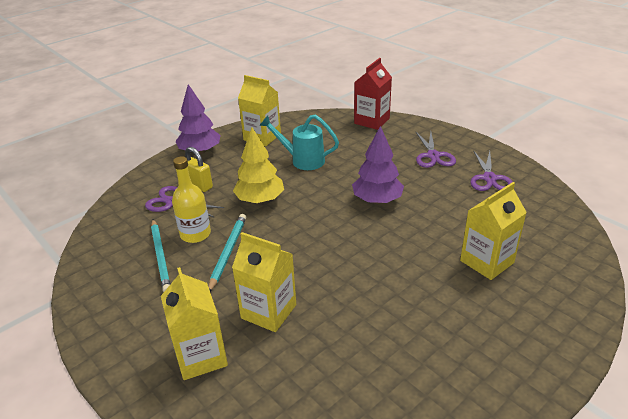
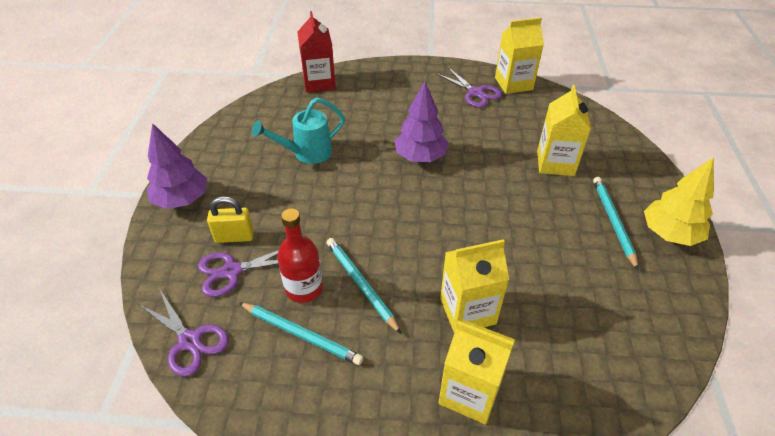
camera: 45 degrees left, 10 degrees up
yellow bottle [172,156,211,243] -> red bottle [277,209,323,303]
yellow tree [233,127,284,204] -> yellow tree moved to [644,157,714,246]
yellow carton [238,75,281,146] -> yellow carton moved to [495,18,544,94]
purple scissors [416,132,456,168] -> purple scissors moved to [139,290,229,377]
none -> turquoise pencil [593,177,638,270]

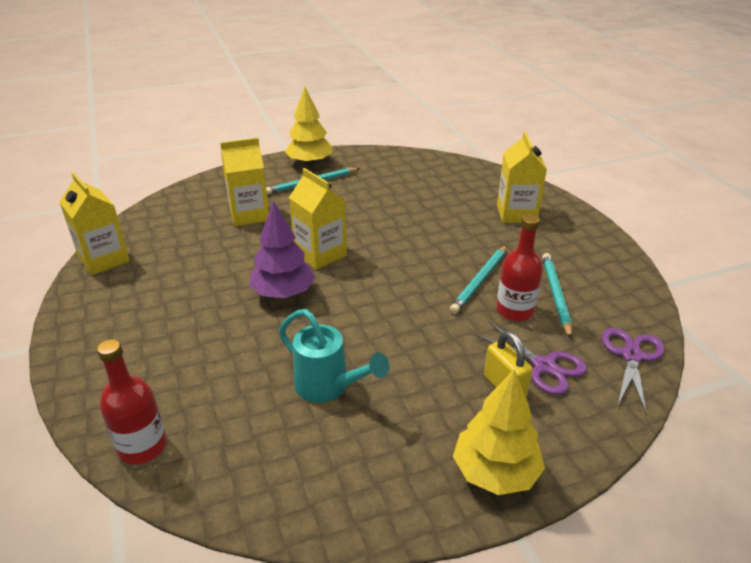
camera: 115 degrees left, 10 degrees down
purple tree [147,123,207,209] -> yellow tree [453,369,545,495]
red carton [297,11,336,93] -> red bottle [97,339,167,465]
purple scissors [436,68,502,108] -> none
yellow carton [440,239,509,333] -> yellow carton moved to [289,168,347,270]

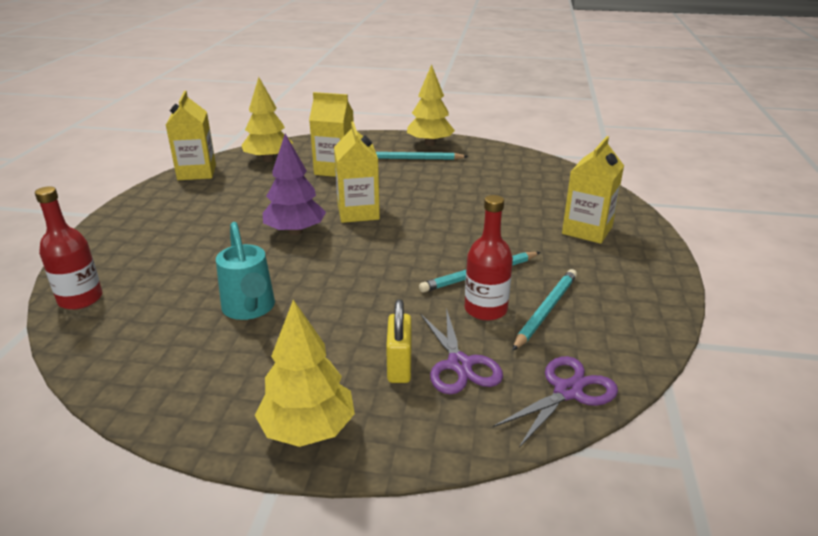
camera: 30 degrees right, 5 degrees down
none -> yellow tree [241,77,293,162]

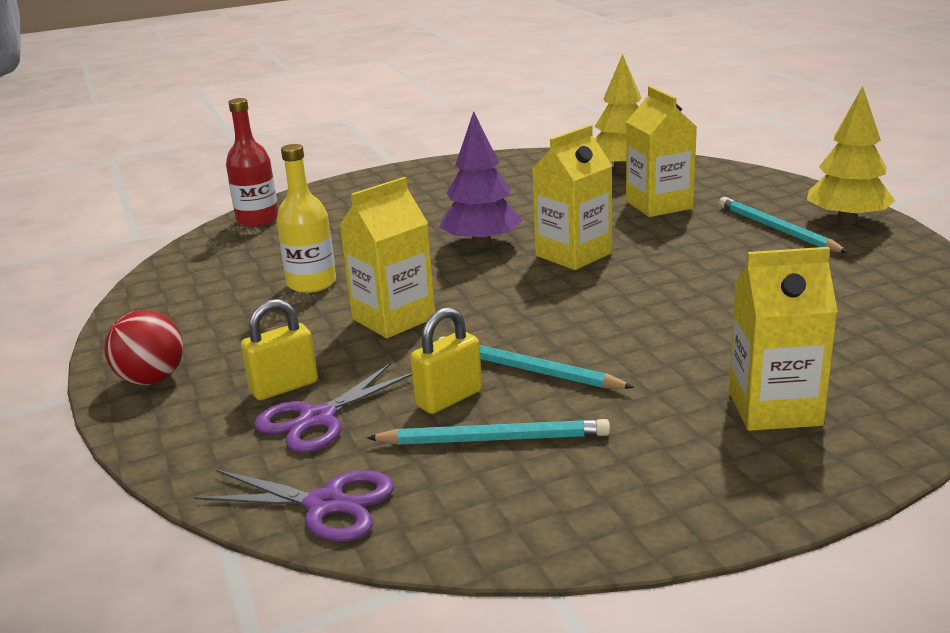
camera: 60 degrees right, 5 degrees down
yellow carton [166,91,216,180] -> yellow carton moved to [340,177,435,338]
turquoise watering can [216,222,275,320] -> yellow bottle [276,144,336,293]
yellow tree [255,300,355,447] -> red ball [104,310,183,385]
red bottle [465,195,513,321] -> yellow padlock [410,307,482,414]

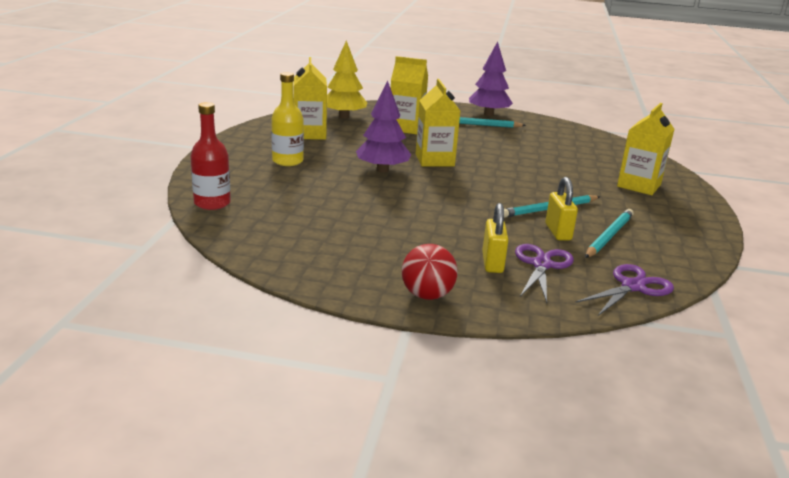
camera: 60 degrees left, 0 degrees up
purple scissors [254,362,412,453] -> purple scissors turned 150 degrees counterclockwise [515,244,574,303]
yellow bottle [276,144,336,293] -> yellow bottle moved to [271,72,304,166]
yellow carton [340,177,435,338] -> yellow carton moved to [293,57,327,140]
yellow tree [807,86,895,225] -> purple tree [469,41,513,116]

